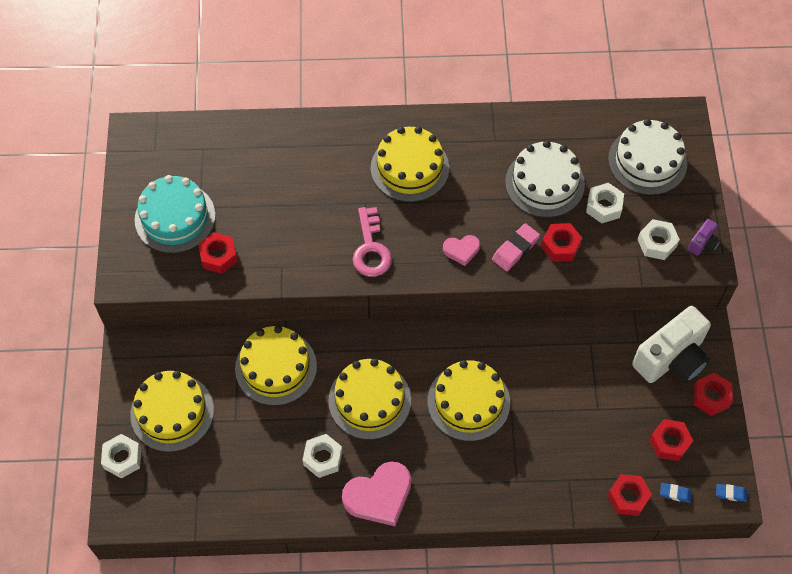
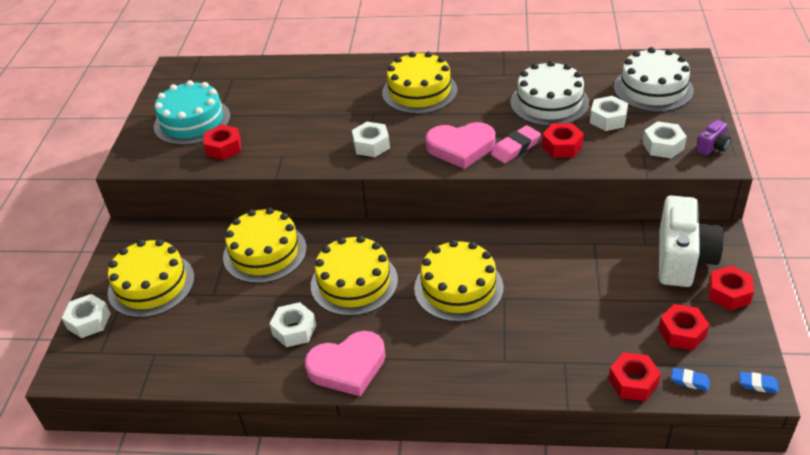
camera: 10 degrees right, 20 degrees down
pink key [352,207,392,277] -> white nut [352,122,390,157]
pink heart [443,235,480,266] -> pink heart [426,122,495,169], size x1.85
white camera [632,306,711,383] -> white camera turned 45 degrees counterclockwise [659,195,724,287]

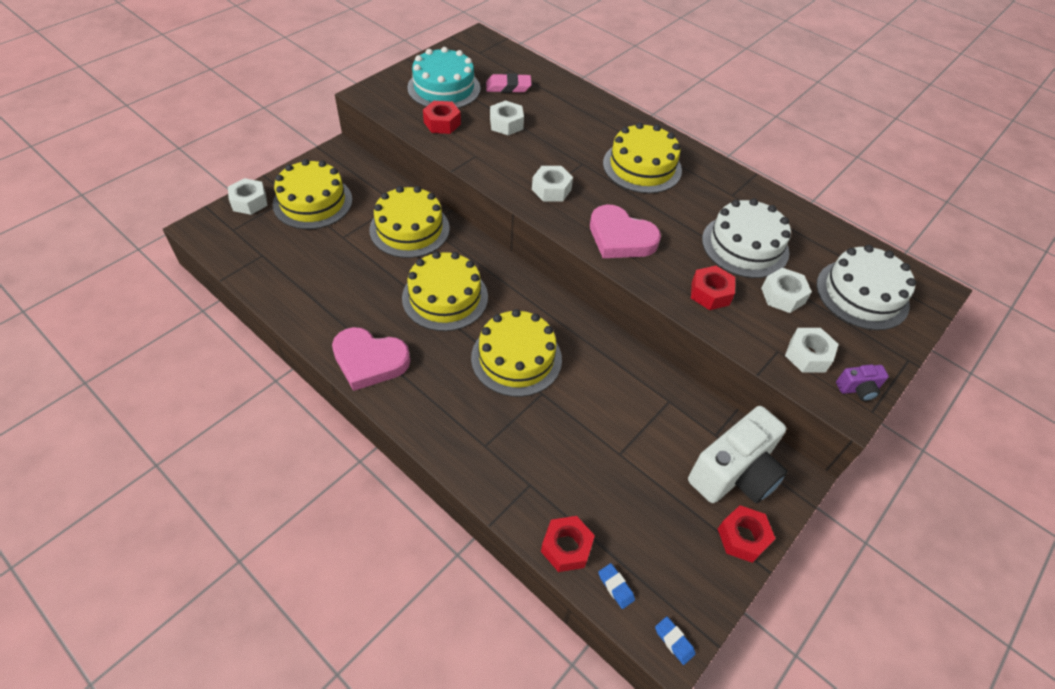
camera: 30 degrees right, 10 degrees up
white nut [270,302,316,347] -> white nut moved to [490,101,524,135]
pink eraser [491,125,541,163] -> pink eraser moved to [486,73,532,93]
red nut [658,304,709,350] -> none

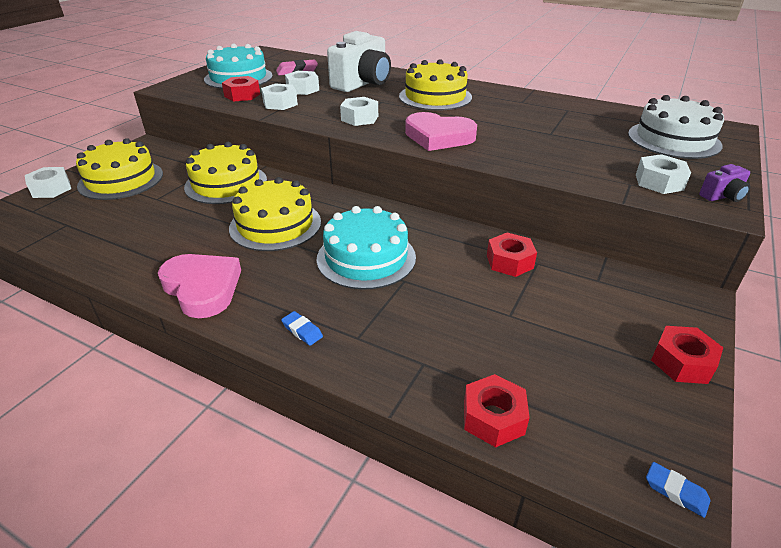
camera: 10 degrees left, 15 degrees down
pink heart [332,327,410,391] -> pink heart turned 135 degrees counterclockwise [158,254,241,318]
yellow cake [471,309,562,397] -> turquoise cake [317,206,416,290]
blue eraser [598,563,635,609] -> blue eraser moved to [281,311,323,346]
white camera [688,406,788,503] -> white camera moved to [327,31,391,92]
red nut [691,266,735,310] -> red nut moved to [487,233,537,277]
white cake [702,198,791,278] -> none
white nut [761,268,812,313] -> white nut moved to [261,84,298,110]

